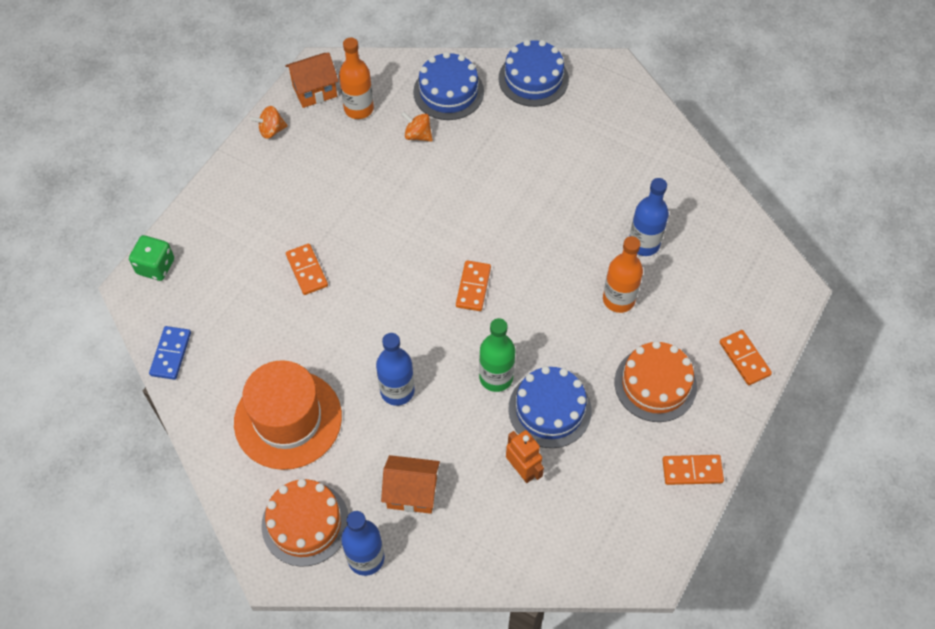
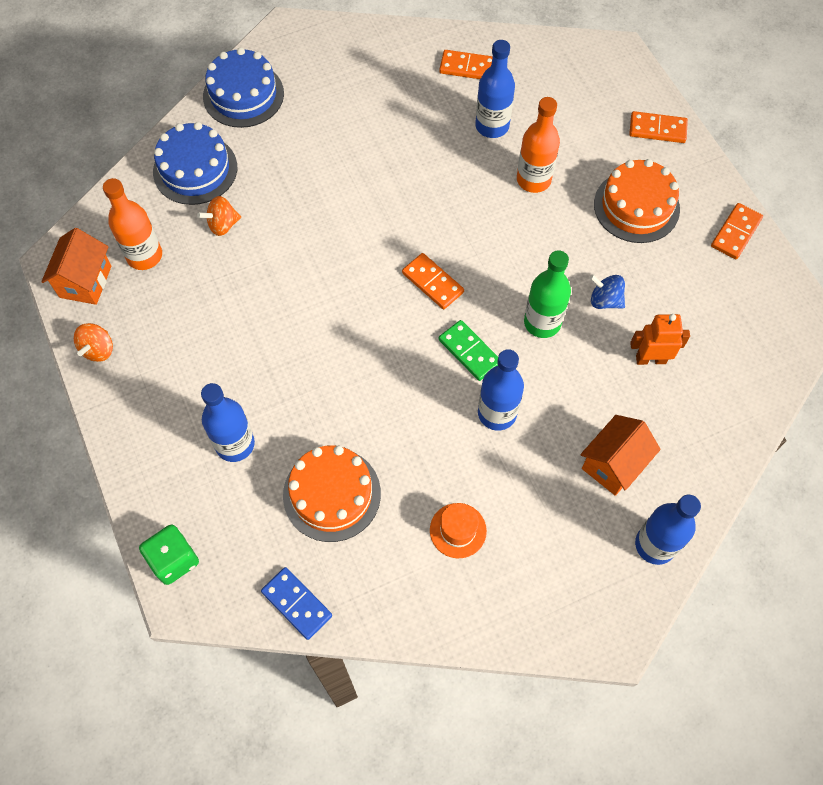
camera: 55 degrees left, 5 degrees up
orange hat [234,360,342,470] -> orange hat [430,503,487,558], size x0.44
orange cake [261,479,349,567] -> orange cake moved to [283,445,381,542]
orange domino [286,244,328,295] -> orange domino moved to [439,50,493,79]
blue cake [508,366,592,448] -> blue spinning top [589,274,625,309]
none -> blue bottle [201,383,255,462]
none -> green domino [439,320,498,381]

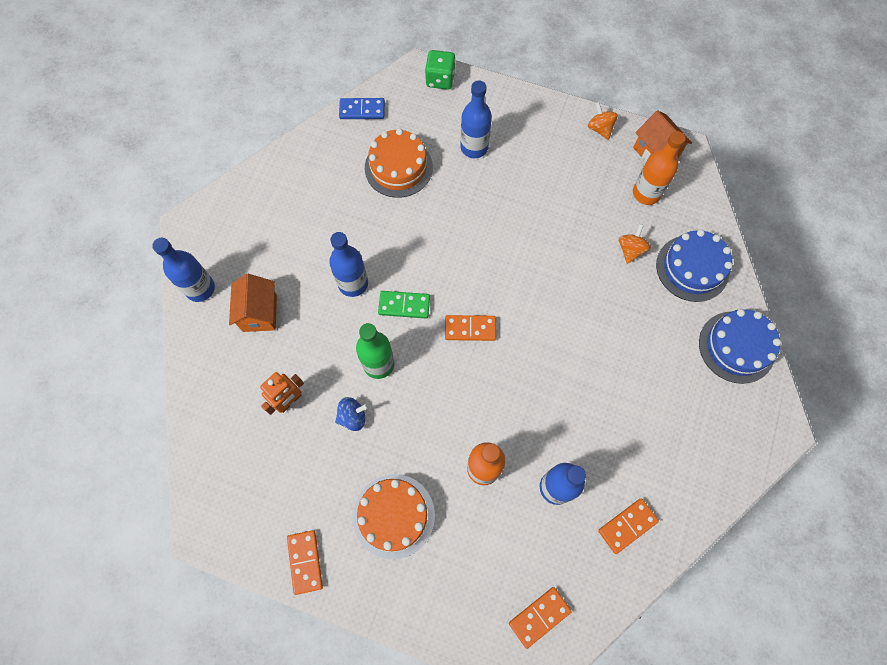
camera: 135 degrees right, 5 degrees up
orange hat [430,503,487,558] -> none
orange domino [629,111,688,143] -> orange domino moved to [509,587,572,649]

